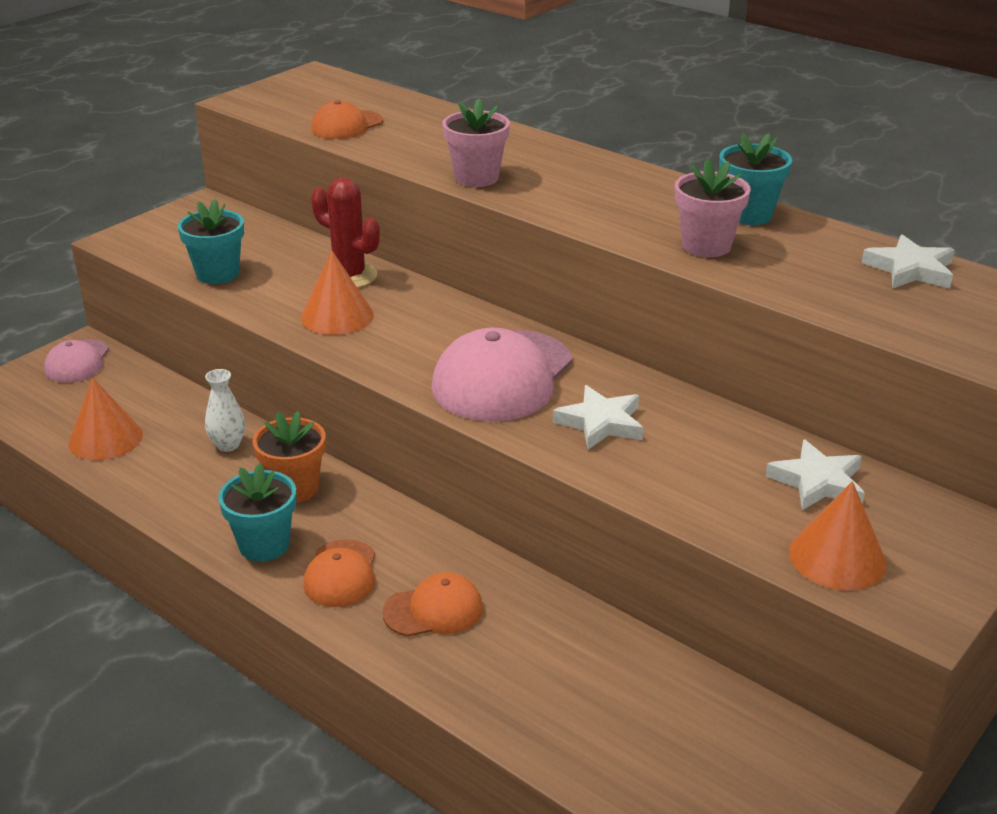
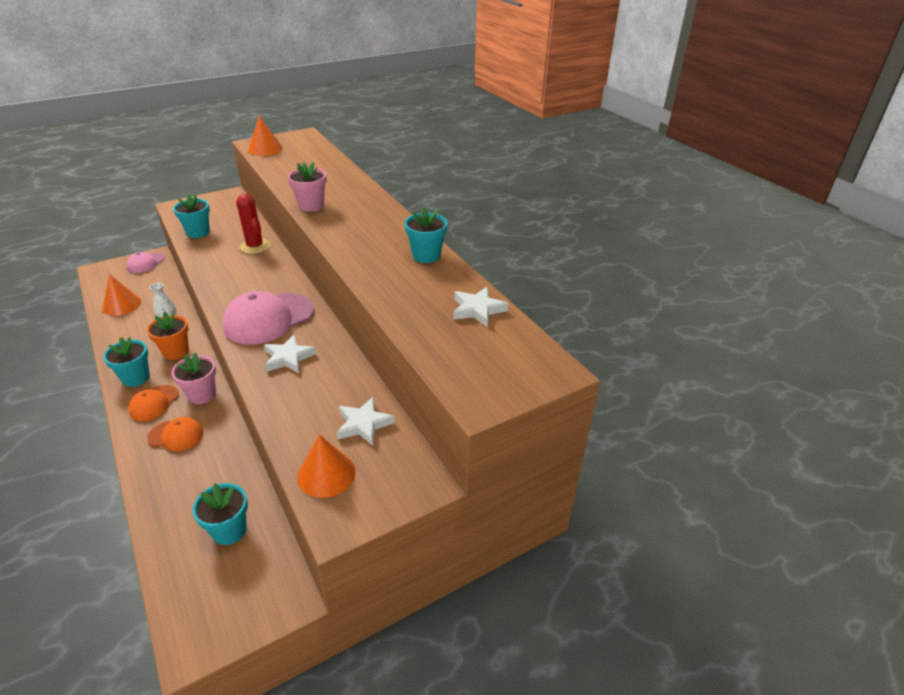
camera: 20 degrees right, 5 degrees up
orange cone [301,251,374,335] -> orange cone moved to [248,115,283,156]
orange cap [311,100,383,139] -> none
pink flower pot [675,158,751,257] -> pink flower pot moved to [171,352,216,404]
none -> turquoise flower pot [192,483,248,545]

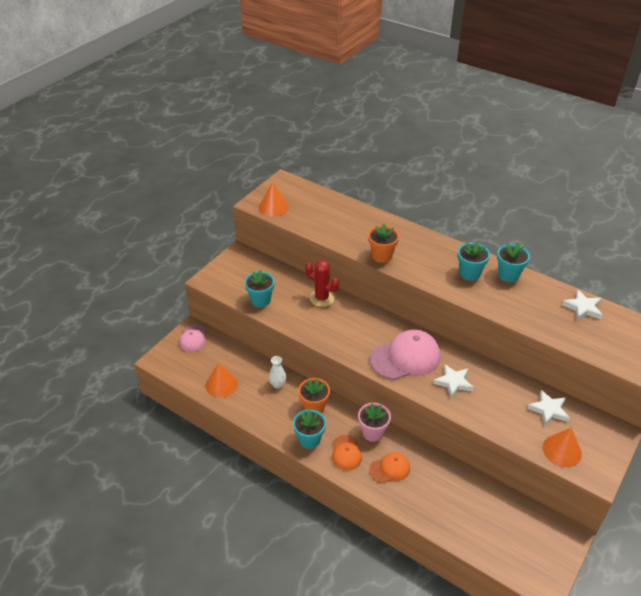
camera: 25 degrees left, 5 degrees up
turquoise flower pot [192,483,248,545] -> turquoise flower pot moved to [458,241,490,281]
pink cap [223,291,314,345] -> pink cap turned 135 degrees counterclockwise [370,329,441,380]
pink flower pot [288,162,327,212] -> orange flower pot [368,224,399,263]

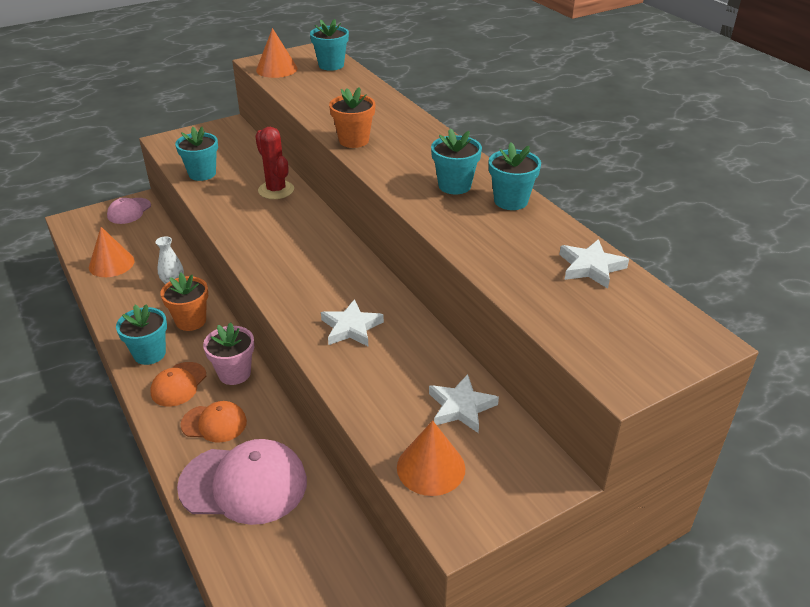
camera: 25 degrees right, 5 degrees down
pink cap [370,329,441,380] -> pink cap moved to [177,439,307,525]
none -> turquoise flower pot [310,19,349,71]

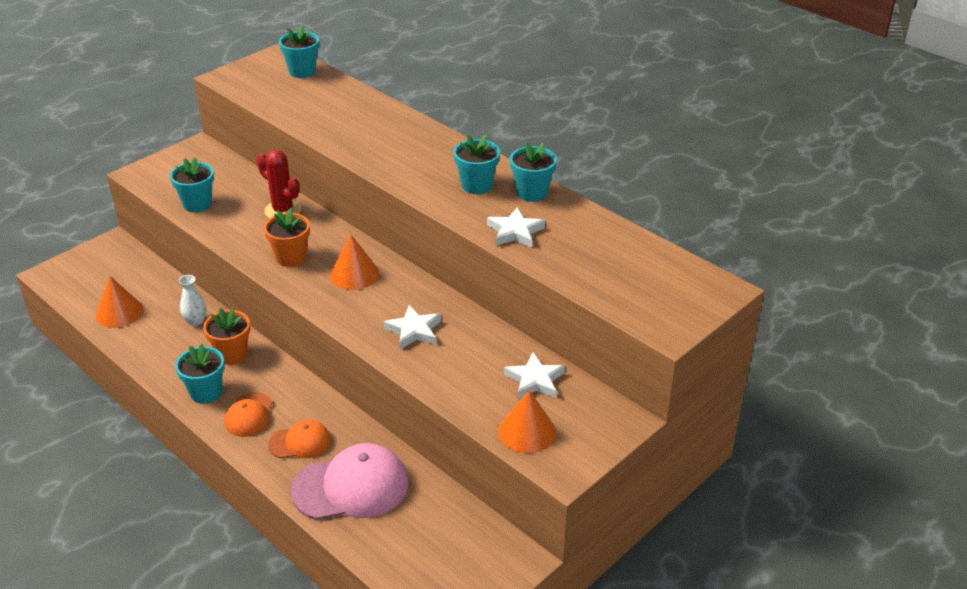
camera: 15 degrees left, 0 degrees up
pink cap [107,198,151,224] -> none
pink flower pot [203,322,254,385] -> none
orange cone [256,28,297,78] -> orange cone moved to [330,235,379,290]
orange flower pot [329,87,375,148] -> orange flower pot moved to [264,208,310,267]
white star [559,239,629,289] -> white star moved to [487,207,545,248]

